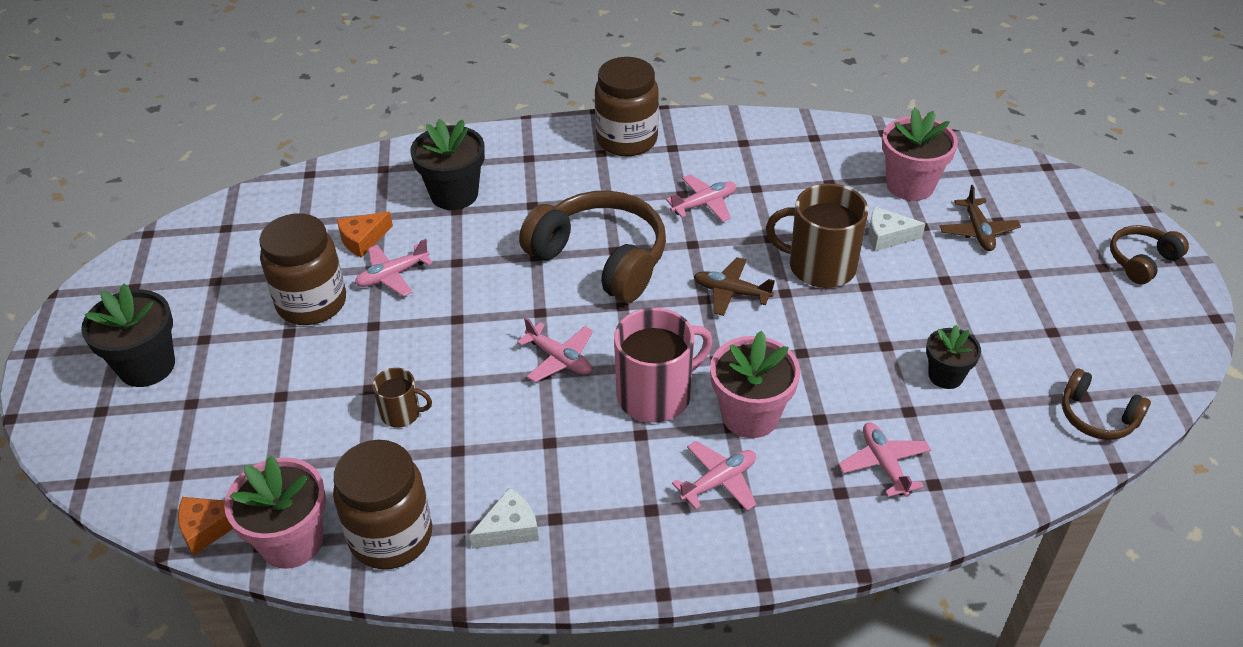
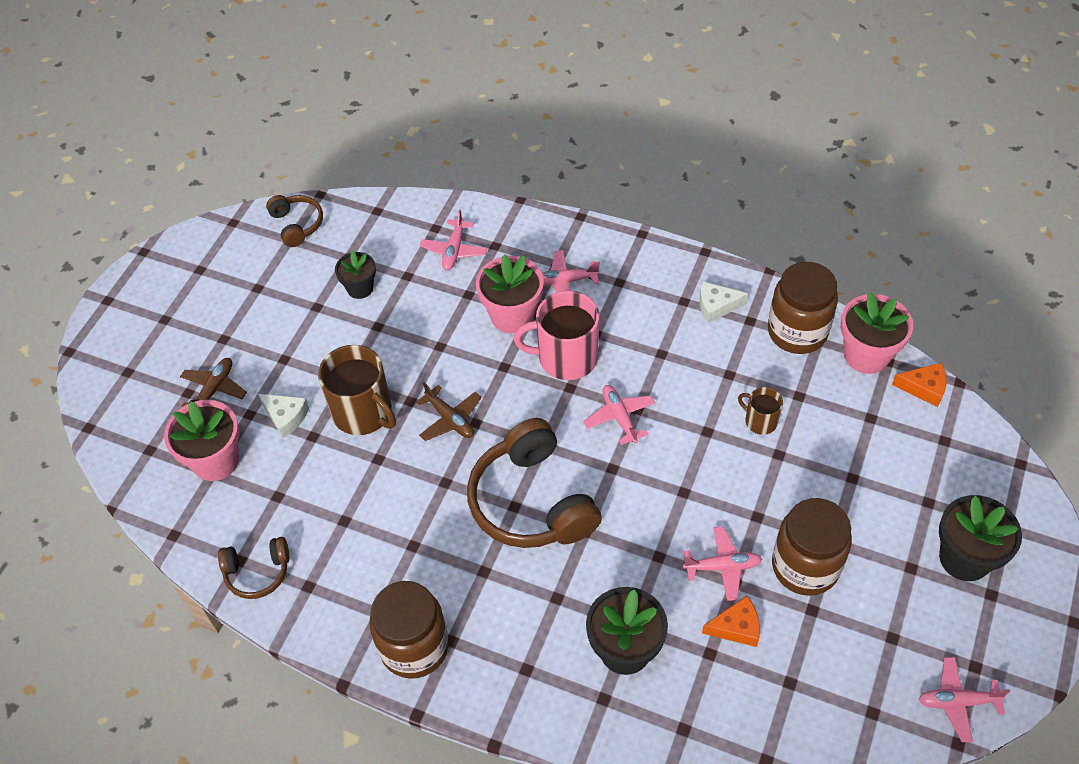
camera: 150 degrees left, 10 degrees up
pink plane [666,175,736,222] -> pink plane moved to [918,657,1010,742]
brown headphones [1110,225,1189,284] -> brown headphones moved to [218,537,289,599]

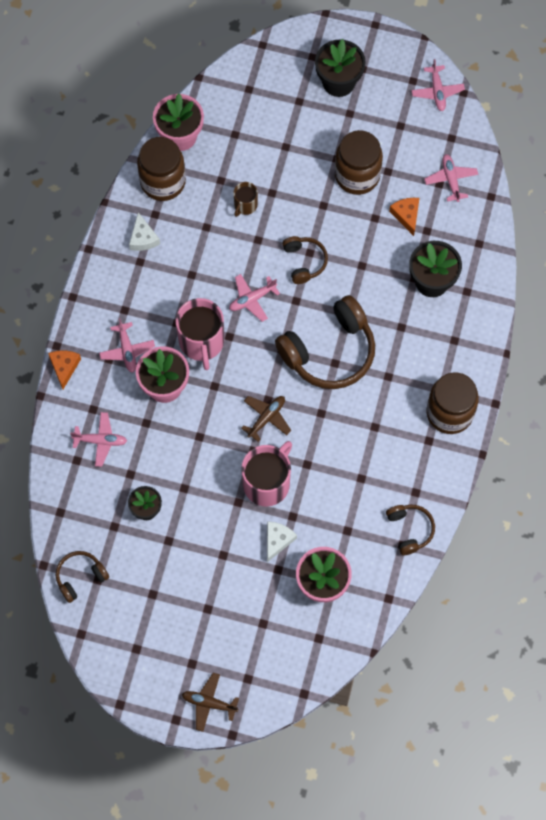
camera: 100 degrees left, 15 degrees up
brown plane [180,358,247,407] -> brown plane moved to [182,673,239,732]
brown mug [318,345,396,435] -> pink mug [241,441,292,507]
pink plane [683,526,762,601] -> pink plane moved to [424,154,478,202]
orange cheese [892,363,946,407] -> orange cheese moved to [48,350,81,389]
none -> brown headphones [282,236,328,284]

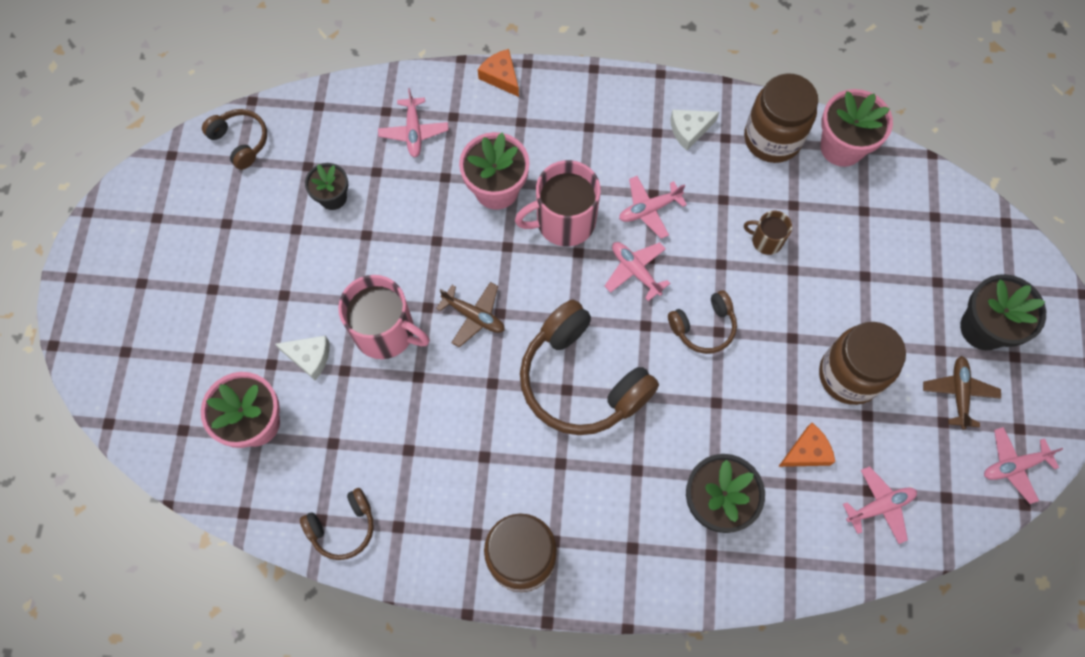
camera: 80 degrees right, 0 degrees up
orange cheese [48,350,81,389] -> orange cheese turned 120 degrees counterclockwise [478,49,519,97]
pink plane [99,318,155,373] -> pink plane moved to [619,176,687,239]
brown plane [182,673,239,732] -> brown plane moved to [923,356,1001,429]

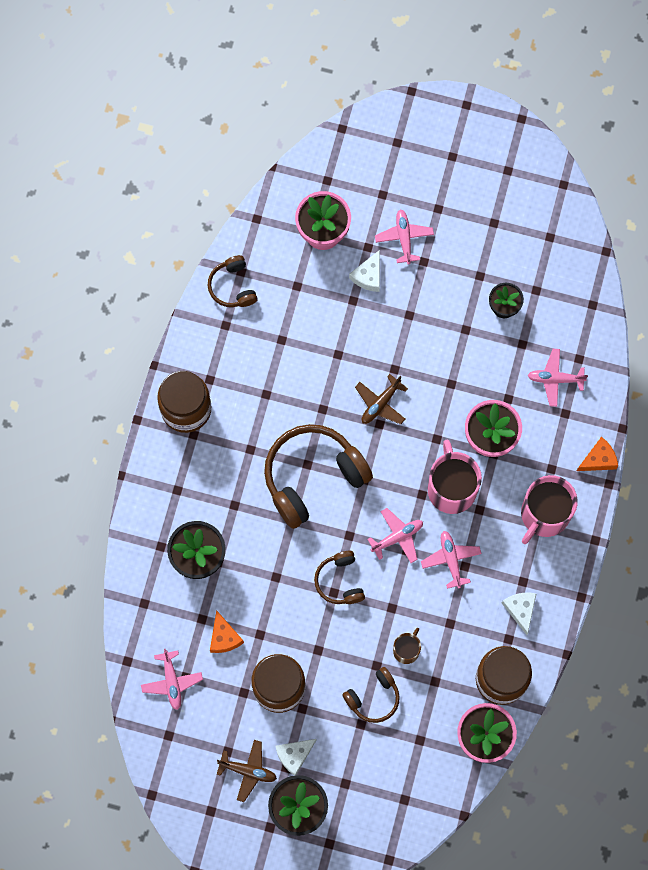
camera: 100 degrees right, 5 degrees up
brown headphones [202,109,267,170] -> brown headphones moved to [342,667,400,723]
pink mug [338,275,430,359] -> pink mug moved to [521,475,578,544]
pink plane [984,427,1063,504] -> pink plane moved to [375,209,434,264]
none -> white cheese [275,739,317,776]

